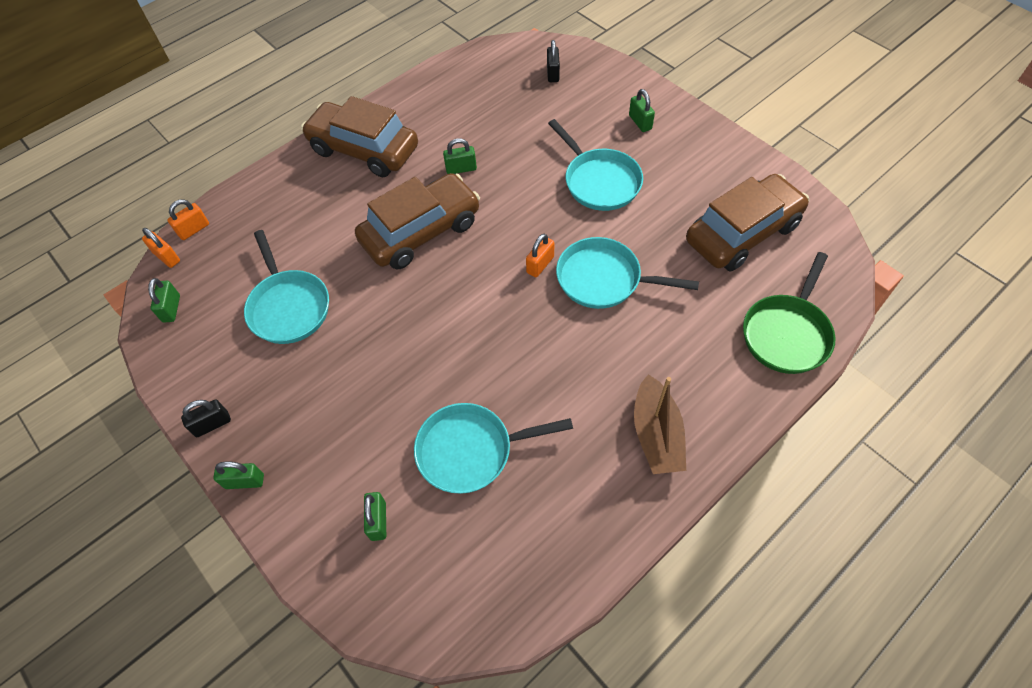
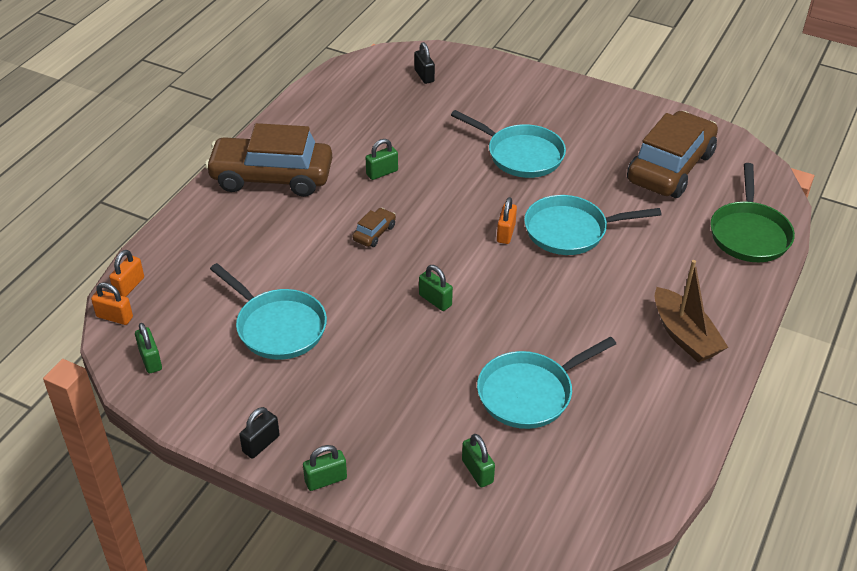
camera: 25 degrees left, 15 degrees down
brown car [355,173,480,269] -> brown car [352,208,396,247], size x0.41
green padlock [629,89,655,132] -> green padlock moved to [419,265,453,311]

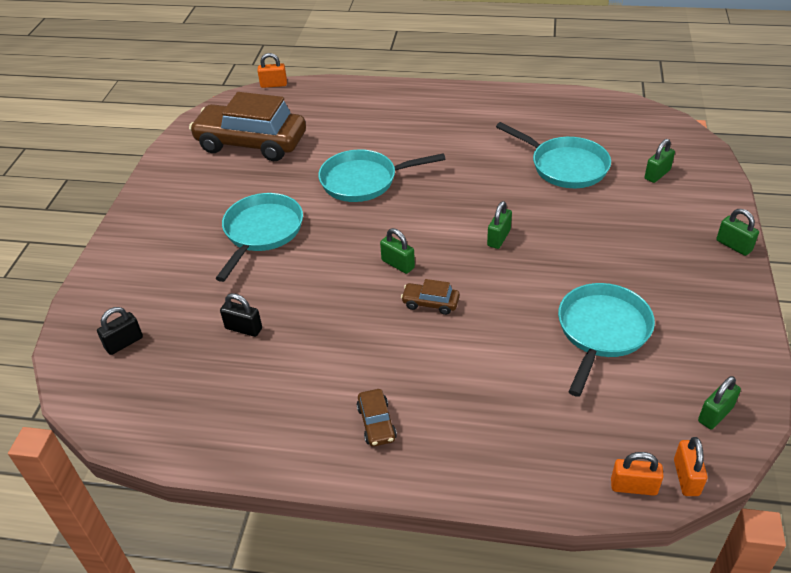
camera: 105 degrees left, 0 degrees up
brown car [205,123,332,197] -> brown car [356,389,397,447], size x0.41
black padlock [239,407,280,458] -> black padlock moved to [220,293,262,337]
green padlock [366,139,398,180] -> green padlock moved to [380,228,415,274]
orange padlock [497,197,517,244] -> orange padlock moved to [258,53,287,88]
turquoise pan [524,195,662,255] -> turquoise pan turned 105 degrees clockwise [318,149,446,202]
brown boat [655,260,728,363] -> none
green pan [710,163,795,262] -> none

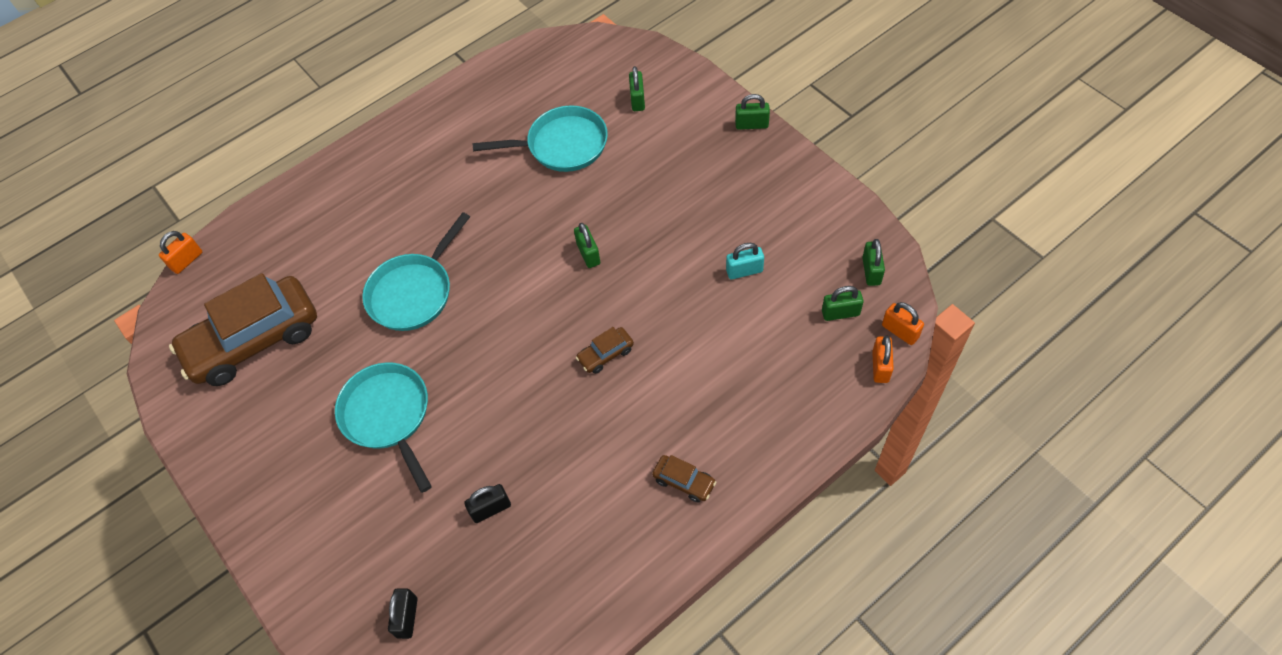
camera: 45 degrees left, 15 degrees up
green padlock [380,228,415,274] -> green padlock moved to [822,286,864,321]
turquoise pan [558,283,655,397] -> turquoise padlock [726,243,764,279]
orange padlock [611,452,664,496] -> orange padlock turned 45 degrees counterclockwise [872,336,894,383]

